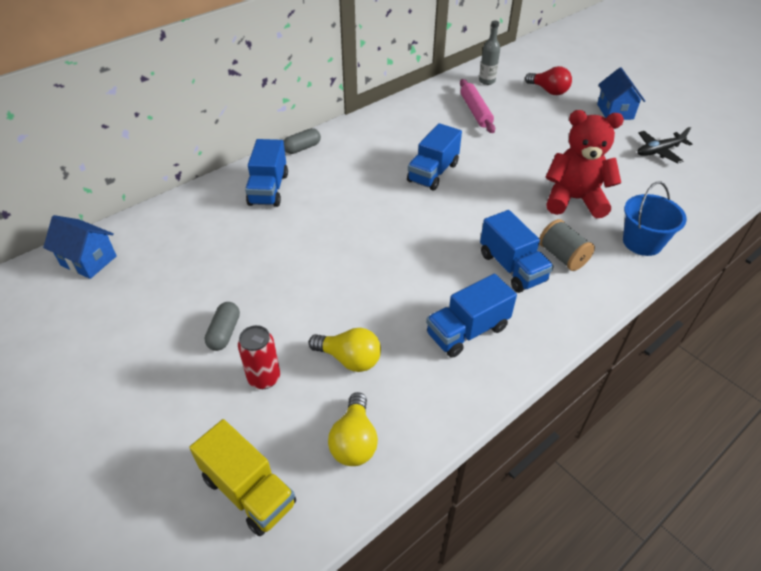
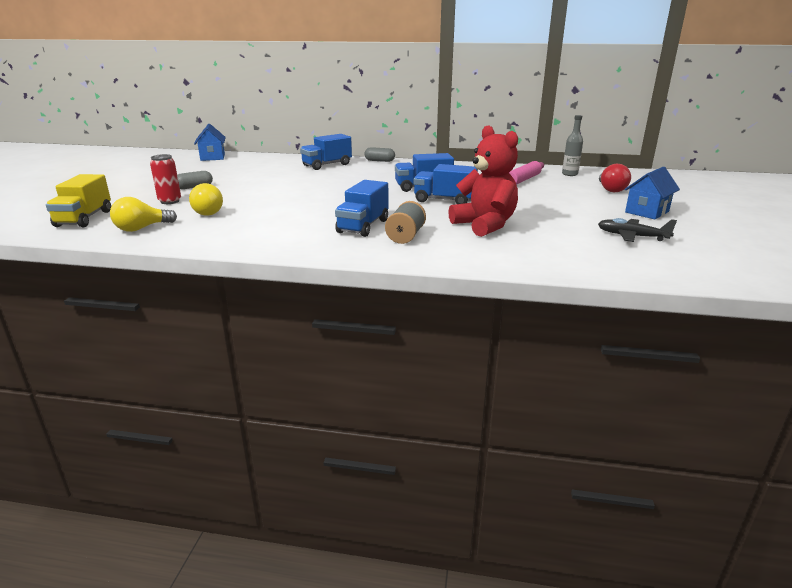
camera: 50 degrees right, 20 degrees down
blue truck [426,274,517,358] -> blue truck moved to [413,164,478,204]
blue bucket [623,182,687,256] -> none

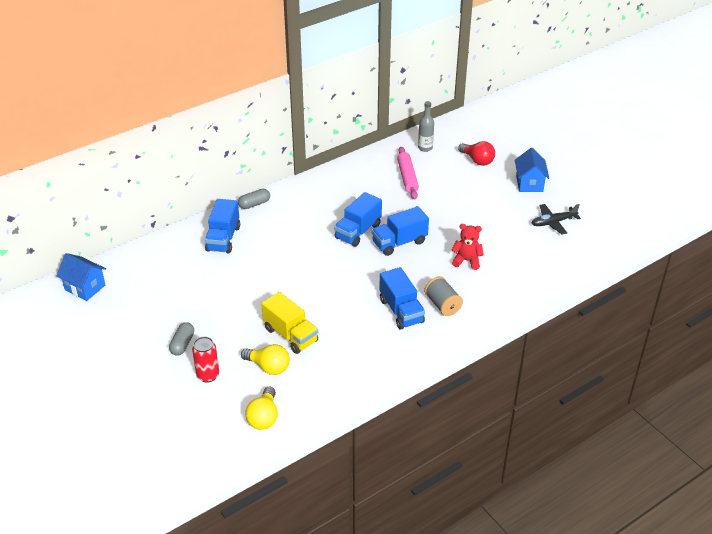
camera: 45 degrees left, 15 degrees up
yellow truck [46,174,111,227] -> yellow truck moved to [261,292,318,354]
red teddy bear [448,125,518,237] -> red teddy bear [451,224,484,270], size x0.57

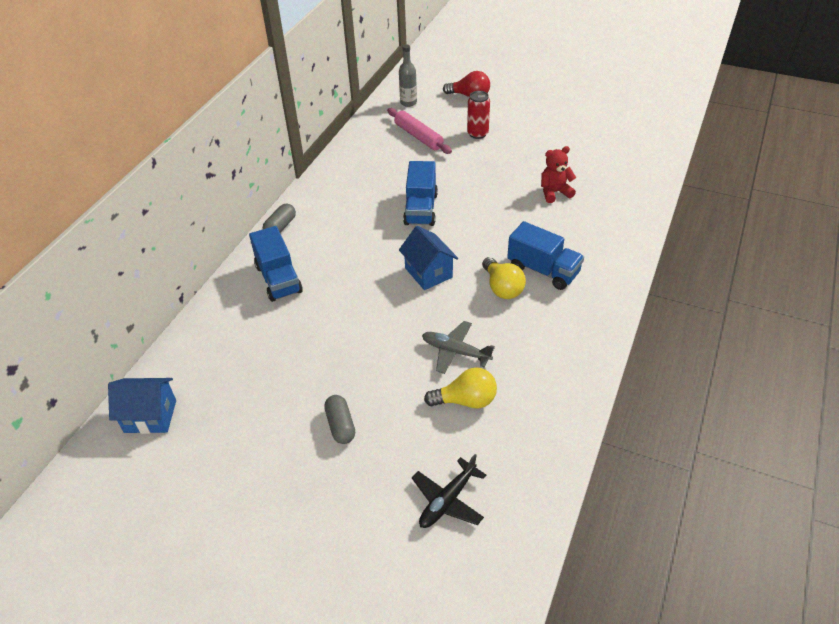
camera: 30 degrees left, 5 degrees up
red can [192,337,219,382] -> red can moved to [467,91,490,139]
yellow light bulb [245,387,278,430] -> yellow light bulb moved to [482,257,526,299]
yellow truck [261,292,318,354] -> grey plane [422,321,495,374]
blue truck [372,206,429,256] -> none
grey spool [424,276,463,316] -> none
blue house [515,148,549,192] -> blue house moved to [399,226,458,290]
black plane [531,204,581,235] -> black plane moved to [412,454,486,528]

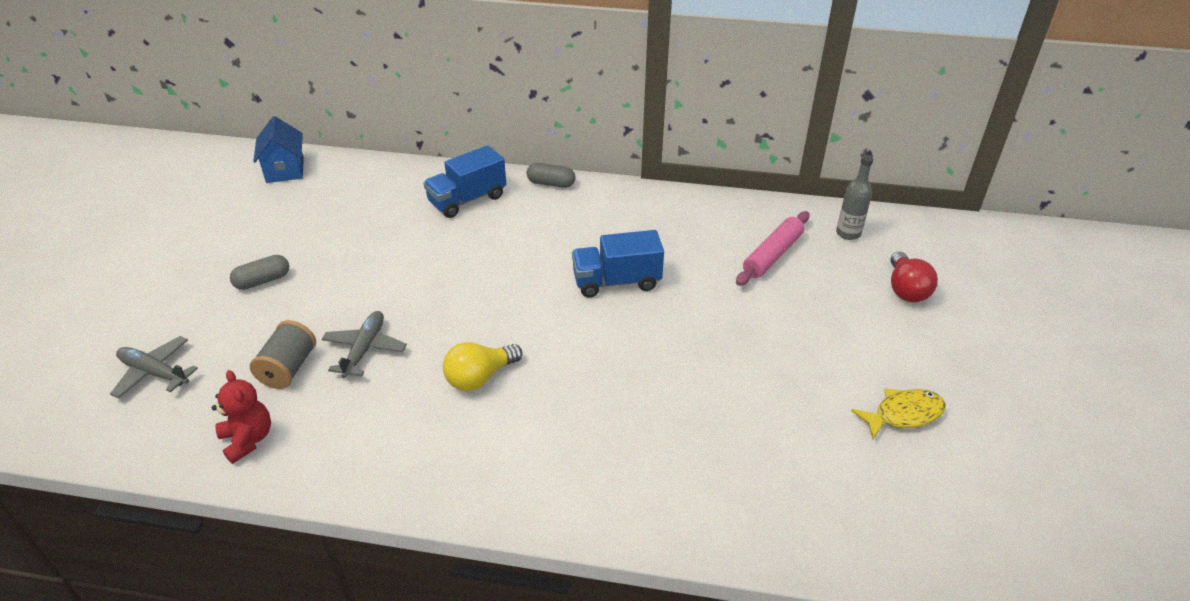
camera: 75 degrees right, 5 degrees down
blue house [399,226,458,290] -> none
black plane [412,454,486,528] -> grey plane [110,336,198,399]
yellow light bulb [424,367,497,408] -> grey spool [250,320,316,389]
red can [467,91,490,139] -> none
blue truck [507,221,584,290] -> none
red teddy bear [541,146,576,203] -> red teddy bear moved to [212,370,271,464]
none -> yellow fish [851,389,946,439]

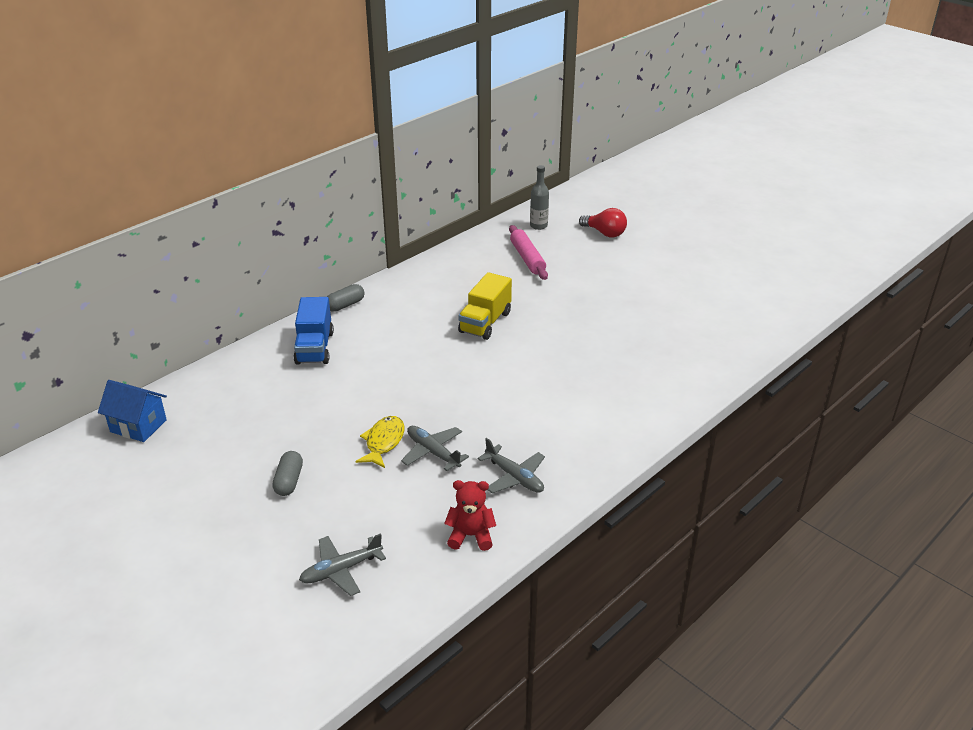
camera: 55 degrees left, 5 degrees down
grey spool [250,320,316,389] -> none
yellow light bulb [443,342,522,391] -> none
blue truck [572,230,664,297] -> yellow truck [458,272,512,340]
yellow fish [851,389,946,439] -> yellow fish moved to [355,416,405,468]
none -> grey plane [477,438,545,494]

